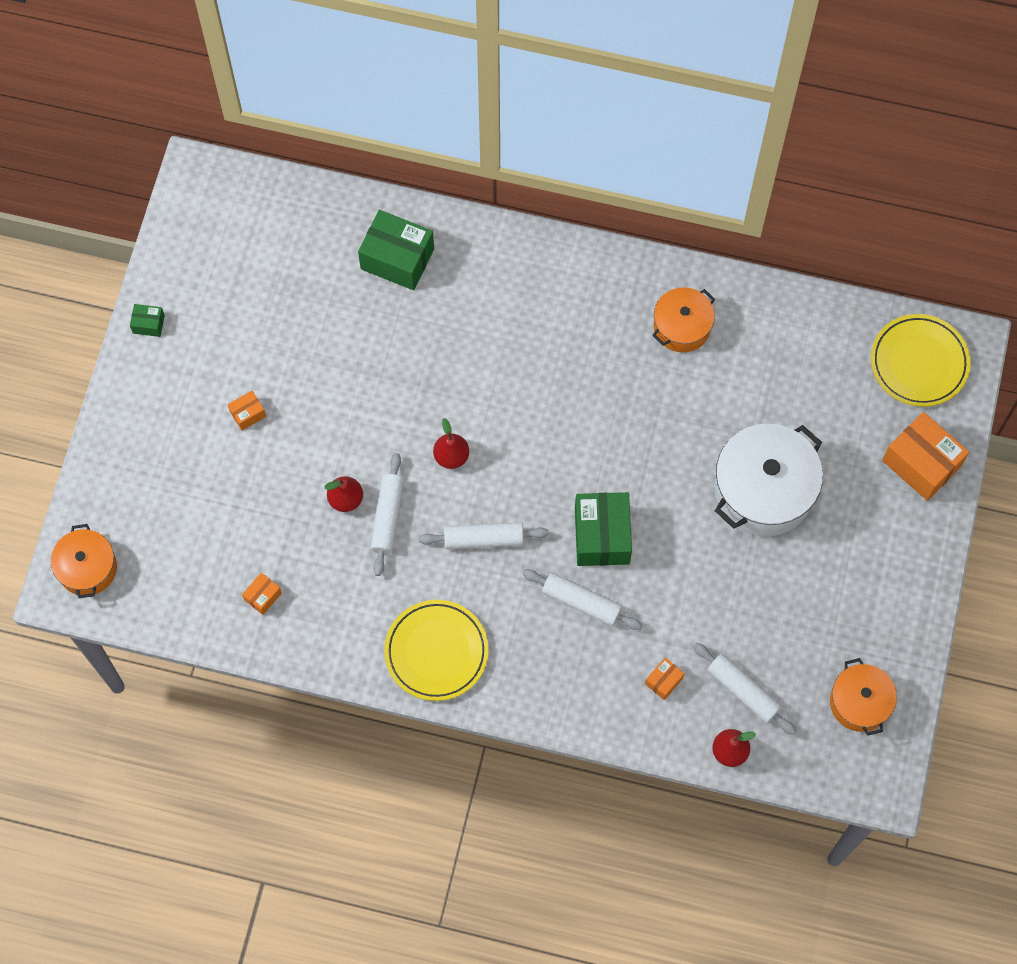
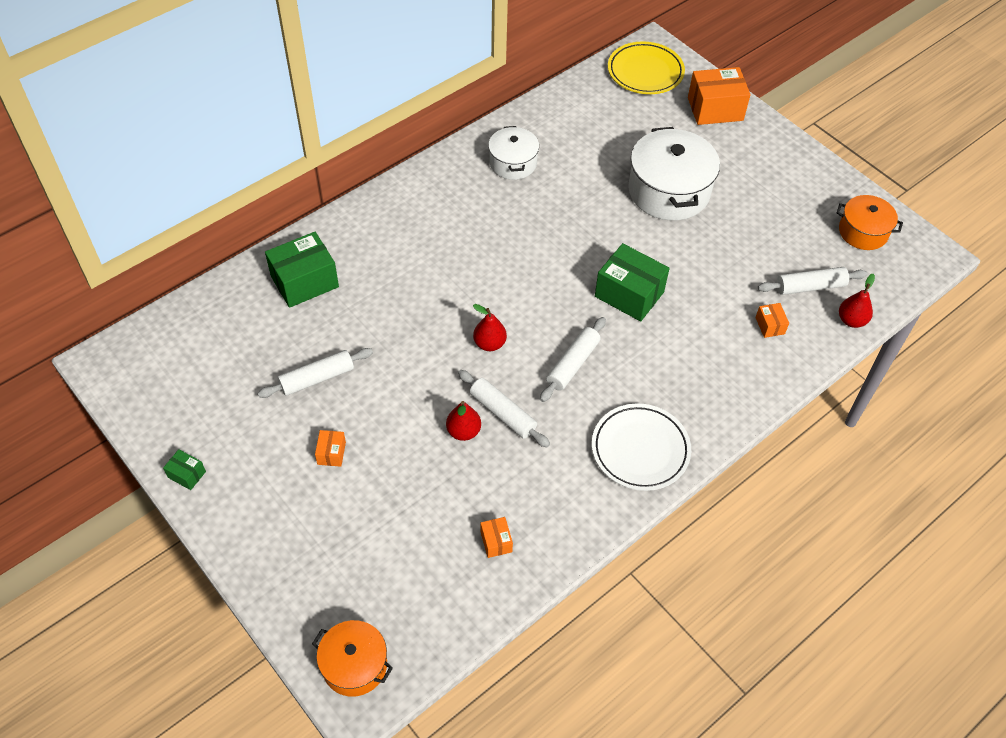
camera: 55 degrees left, 15 degrees down
green box [130,304,165,337] -> green box turned 75 degrees clockwise [163,449,206,490]
yellow plate [384,600,489,701] -> white plate [592,404,691,491]
white rolling pin [522,569,642,630] -> white rolling pin moved to [257,348,373,398]
orange pot [652,287,715,352] -> white pot [488,126,539,180]

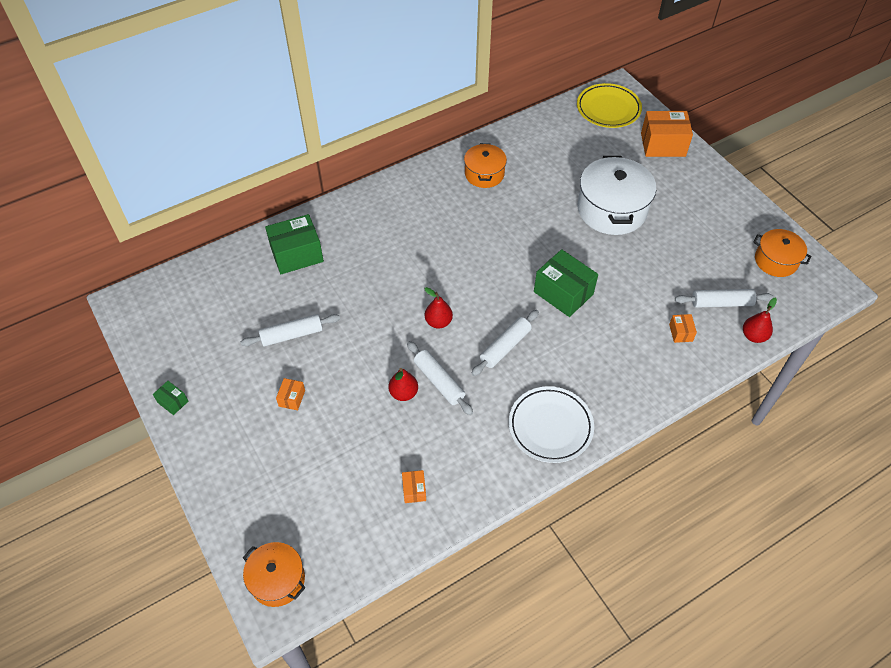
camera: 10 degrees right, 0 degrees up
white pot [488,126,539,180] -> orange pot [464,143,507,188]

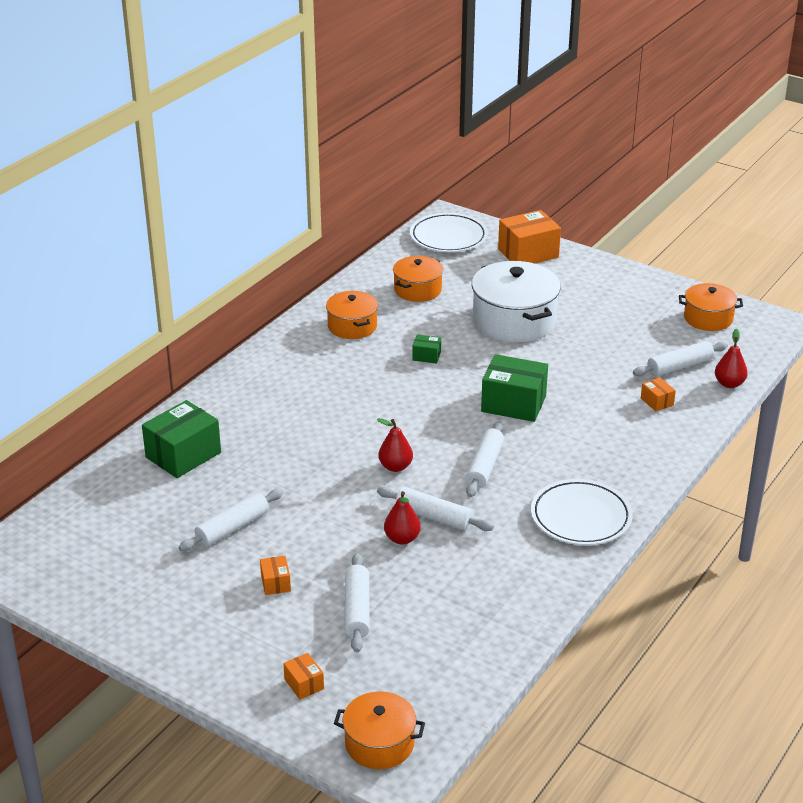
camera: 25 degrees left, 20 degrees down
green box [153,381,188,415] -> green box moved to [412,334,441,364]
orange box [402,470,426,503] -> orange box moved to [283,653,324,700]
yellow plate [577,83,642,128] -> white plate [410,213,488,252]
none -> white rolling pin [345,553,370,652]
none -> orange pot [393,256,443,302]

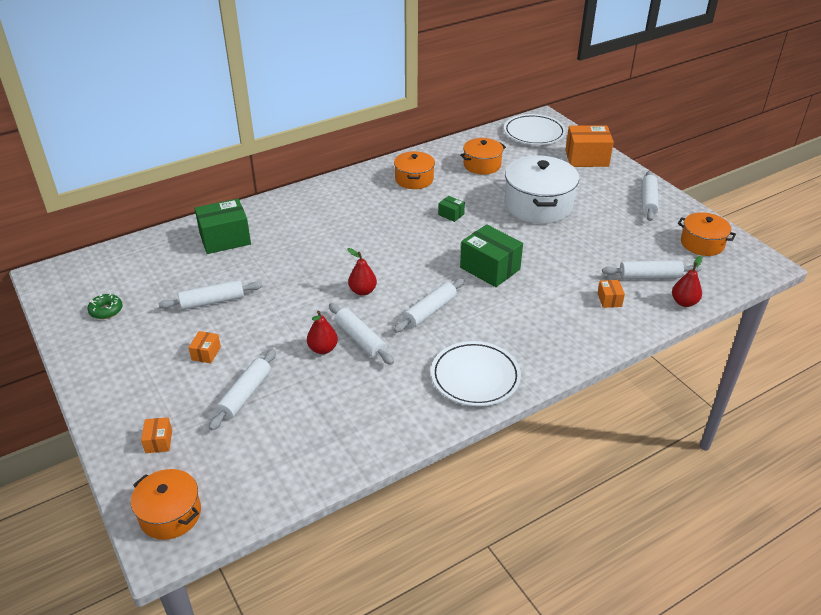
camera: 25 degrees right, 5 degrees up
none -> green donut [88,294,123,319]
none -> white rolling pin [642,171,658,221]

